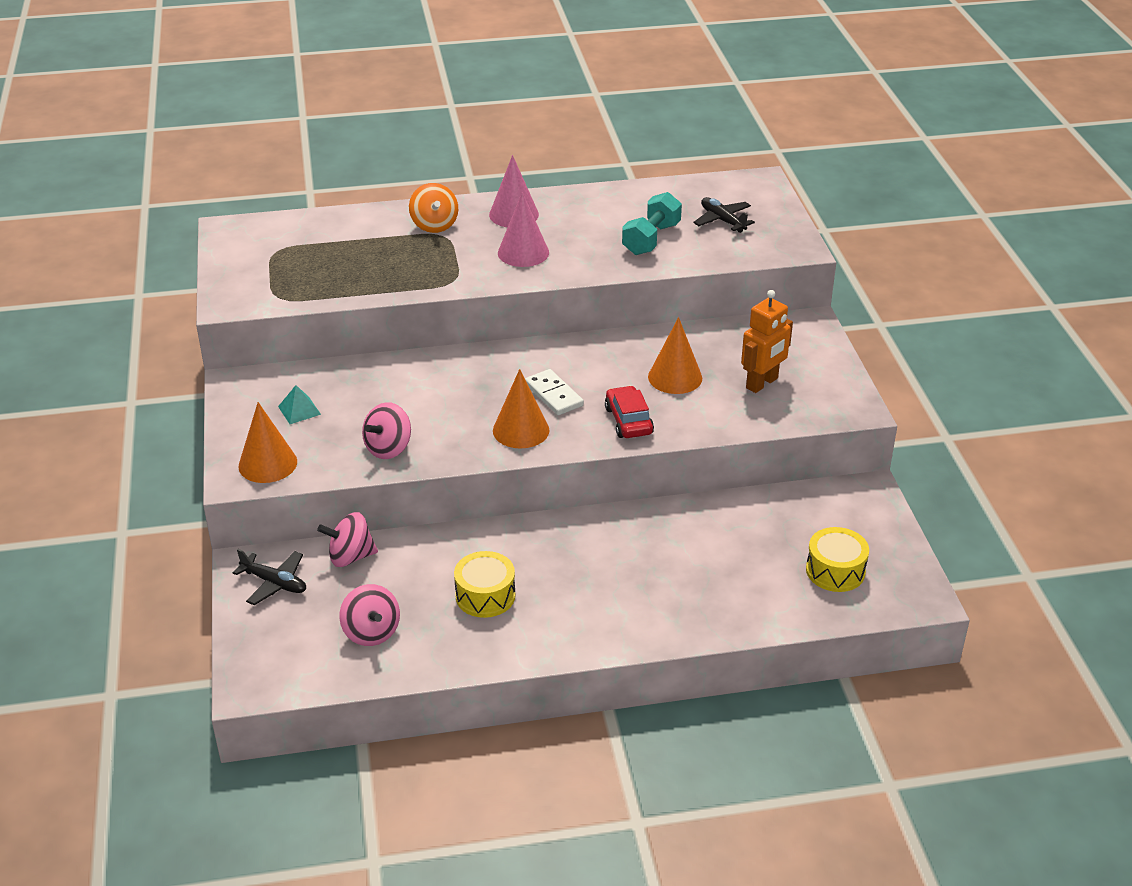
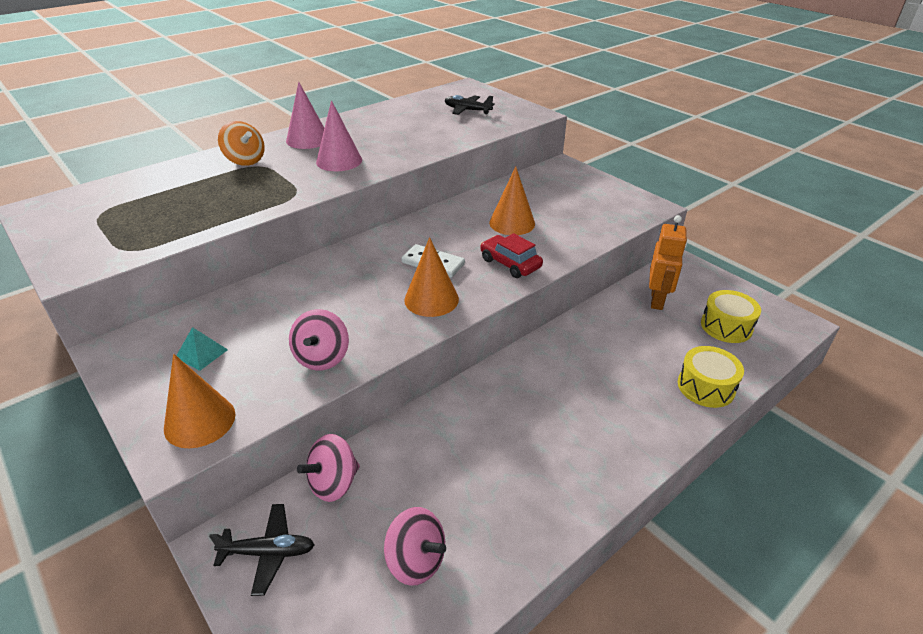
camera: 30 degrees left, 0 degrees up
yellow drum [454,551,515,618] -> yellow drum moved to [678,346,744,408]
turquoise dumbbell [622,192,682,255] -> none
orange robot [741,290,793,393] -> orange robot moved to [649,215,687,310]

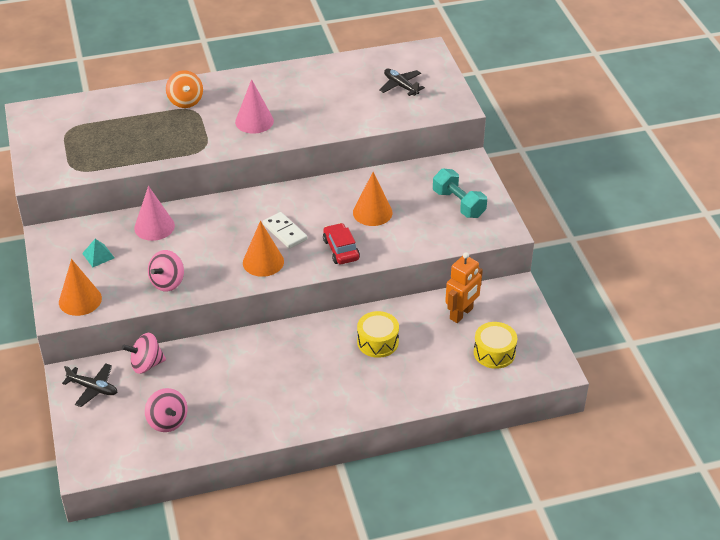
camera: 25 degrees right, 5 degrees up
pink cone [286,82,324,149] -> pink cone moved to [134,186,175,241]
yellow drum [678,346,744,408] -> yellow drum moved to [357,311,399,358]
none -> turquoise dumbbell [433,169,487,218]

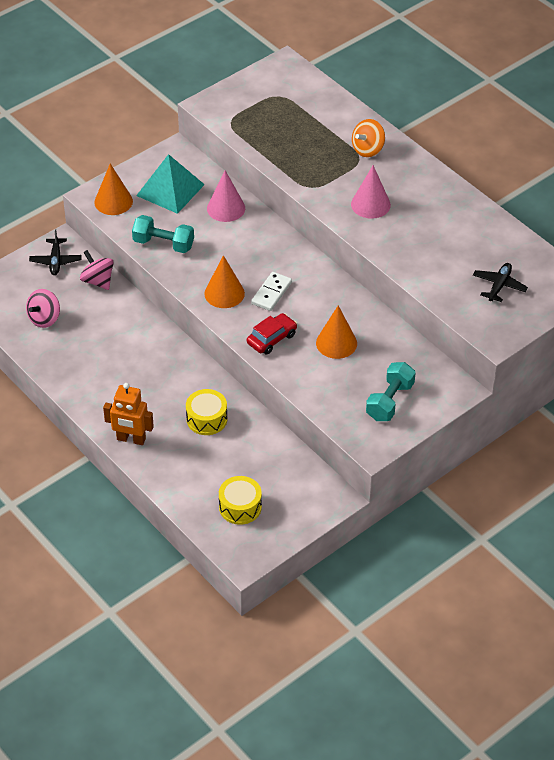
camera: 65 degrees right, 5 degrees up
turquoise pyramid [82,239,115,267] -> turquoise pyramid [136,154,205,214], size x2.19
pink spinning top [148,250,184,292] -> turquoise dumbbell [132,215,194,253]
orange robot [445,252,483,323] -> orange robot moved to [103,383,154,445]

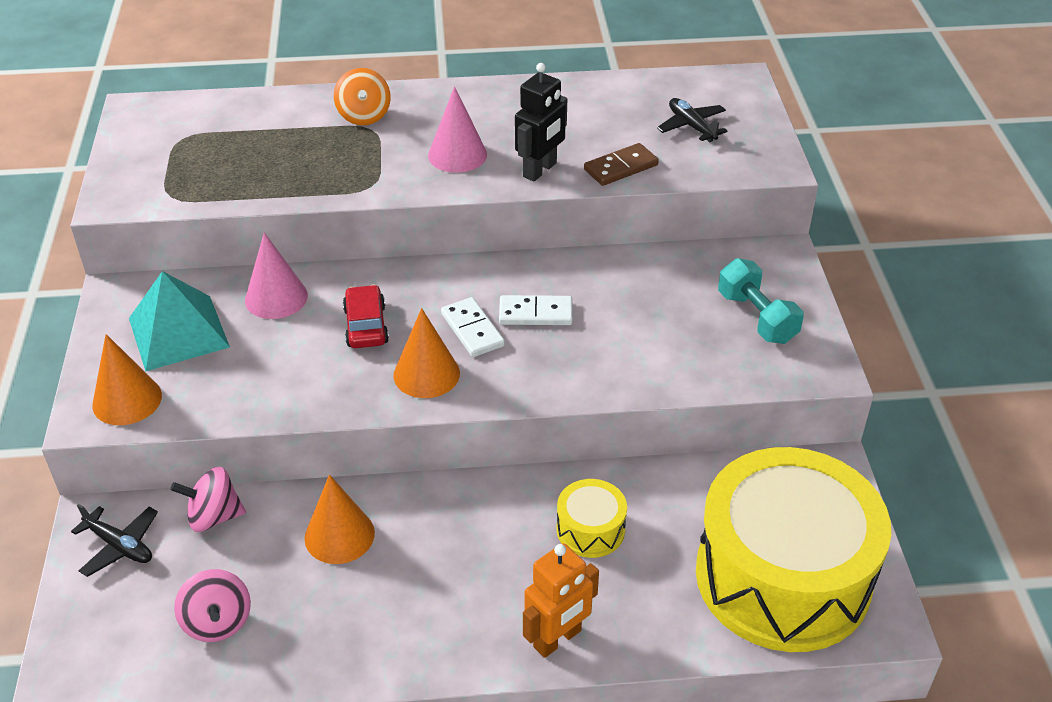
camera: 55 degrees left, 5 degrees down
turquoise dumbbell [132,215,194,253] -> none
yellow drum [219,476,262,525] -> yellow drum [696,447,891,652], size x2.45
red car [247,313,297,355] -> red car moved to [343,285,389,348]
orange cone [316,305,357,359] -> orange cone moved to [304,475,375,564]
none -> white domino [499,295,573,325]
none -> black robot [515,63,567,182]
none -> brown domino [584,143,659,186]

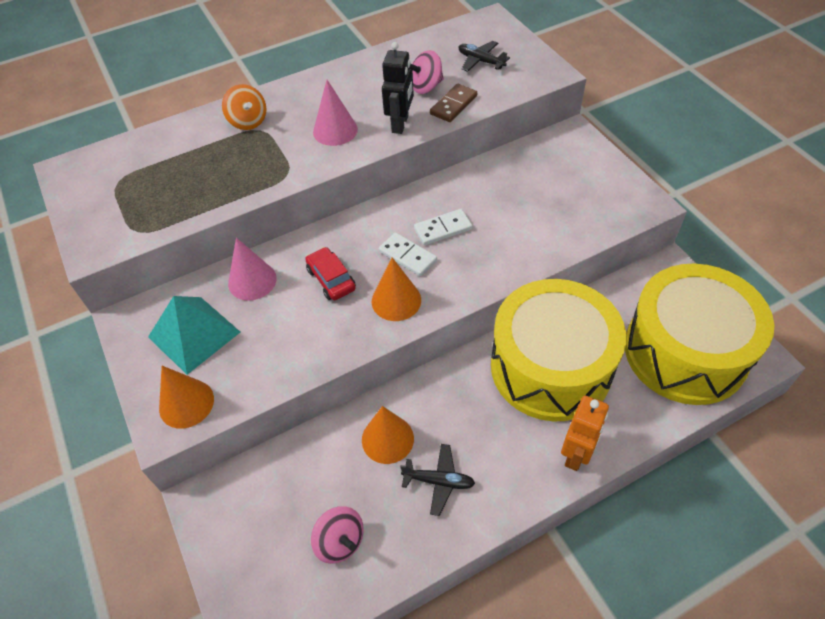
camera: 20 degrees left, 10 degrees up
black plane [71,504,158,577] -> black plane moved to [400,444,475,516]
pink spinning top [170,467,246,532] -> pink spinning top moved to [410,50,444,94]
yellow drum [557,479,627,558] -> yellow drum [491,279,626,421], size x2.45
turquoise dumbbell [718,258,804,344] -> none

